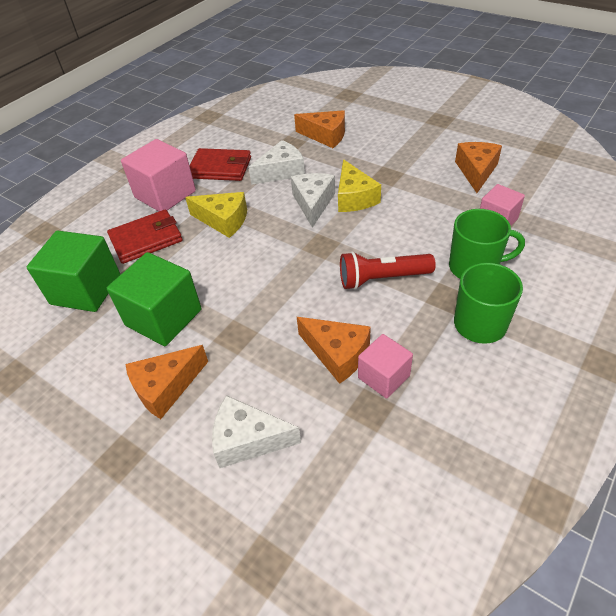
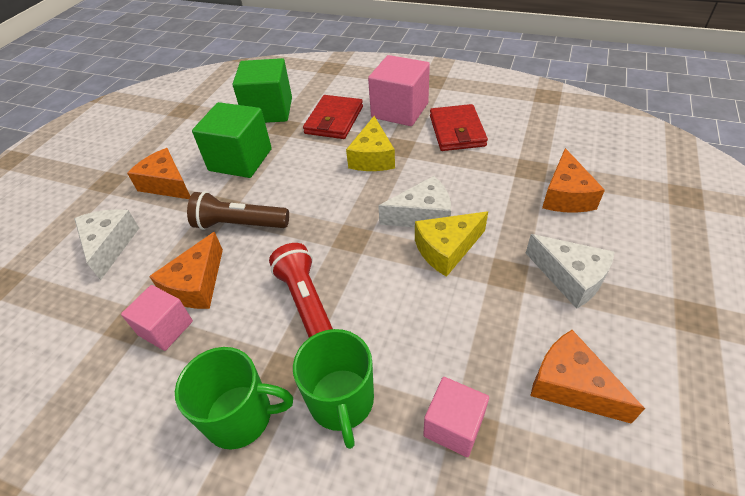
camera: 75 degrees right, 0 degrees up
red wallet [107,209,183,264] -> red wallet turned 60 degrees clockwise [303,95,363,139]
white cheese [248,140,305,185] -> white cheese moved to [526,234,614,309]
orange cheese [455,142,502,193] -> orange cheese turned 135 degrees counterclockwise [530,330,645,424]
none -> brown flashlight [187,191,289,230]

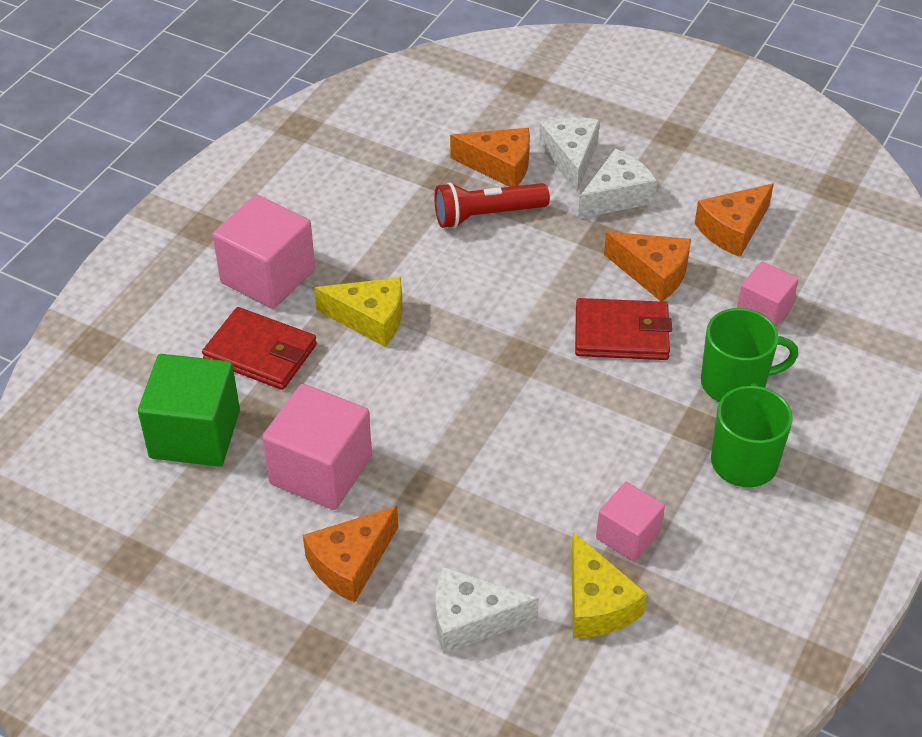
camera: 85 degrees left, 0 degrees up
orange cheese [149,232,223,309] -> orange cheese moved to [604,232,691,302]
brown flashlight [187,191,289,230] -> none
green cube [192,102,272,178] -> pink cube [262,383,372,510]
red flashlight [269,243,333,338] -> red flashlight moved to [434,182,550,228]
white cheese [378,176,451,227] -> white cheese moved to [539,117,600,192]
yellow cheese [415,212,488,277] -> yellow cheese moved to [571,532,647,638]
red wallet [430,104,488,151] -> red wallet moved to [575,298,672,360]

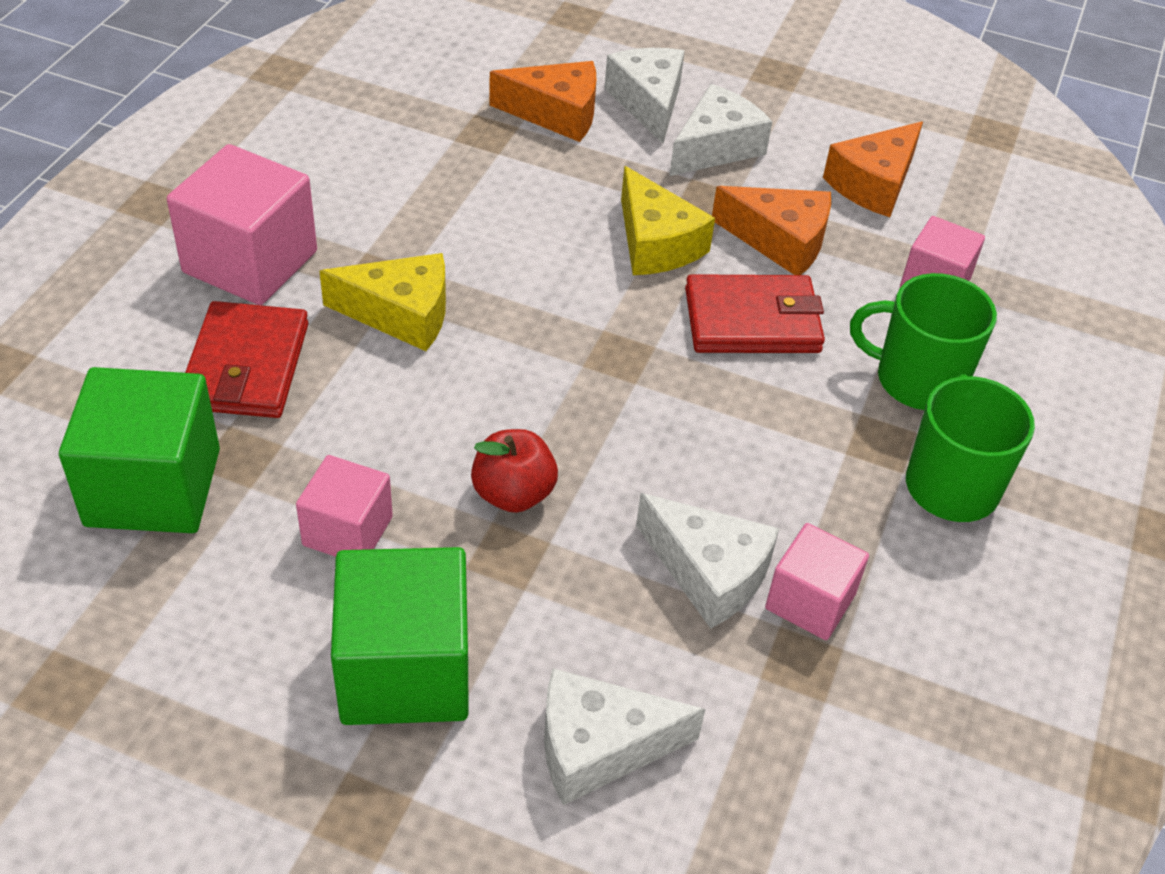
camera: 10 degrees left, 0 degrees up
red wallet [202,307,317,390] -> red wallet turned 75 degrees clockwise [185,301,309,418]
pink cube [262,383,372,510] -> pink cube [296,455,393,557], size x0.60
orange cheese [303,506,398,603] -> green cube [331,547,469,725]
red flashlight [434,182,550,228] -> none
yellow cheese [571,532,647,638] -> yellow cheese moved to [621,166,715,275]
green mug [701,308,798,402] -> green mug turned 150 degrees counterclockwise [850,273,997,410]
none -> red apple [471,429,558,513]
none -> white cheese [636,493,779,629]

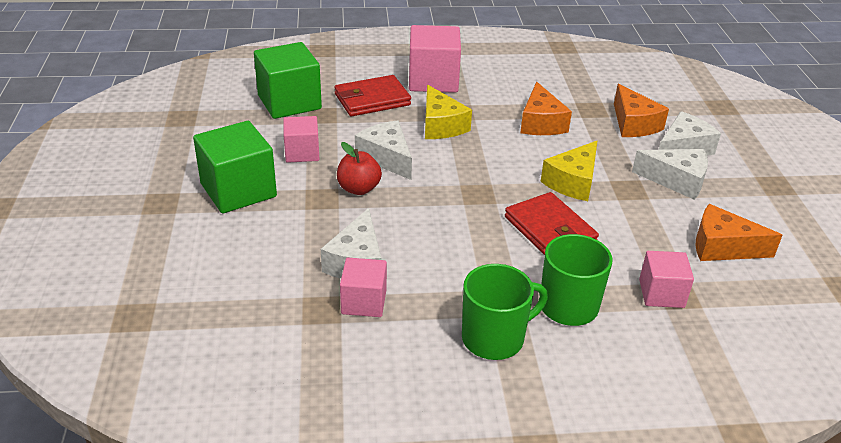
camera: 65 degrees right, 10 degrees down
white cheese [544,668,705,805] -> white cheese moved to [355,120,412,180]
orange cheese [712,186,831,275] -> orange cheese moved to [520,82,572,135]

